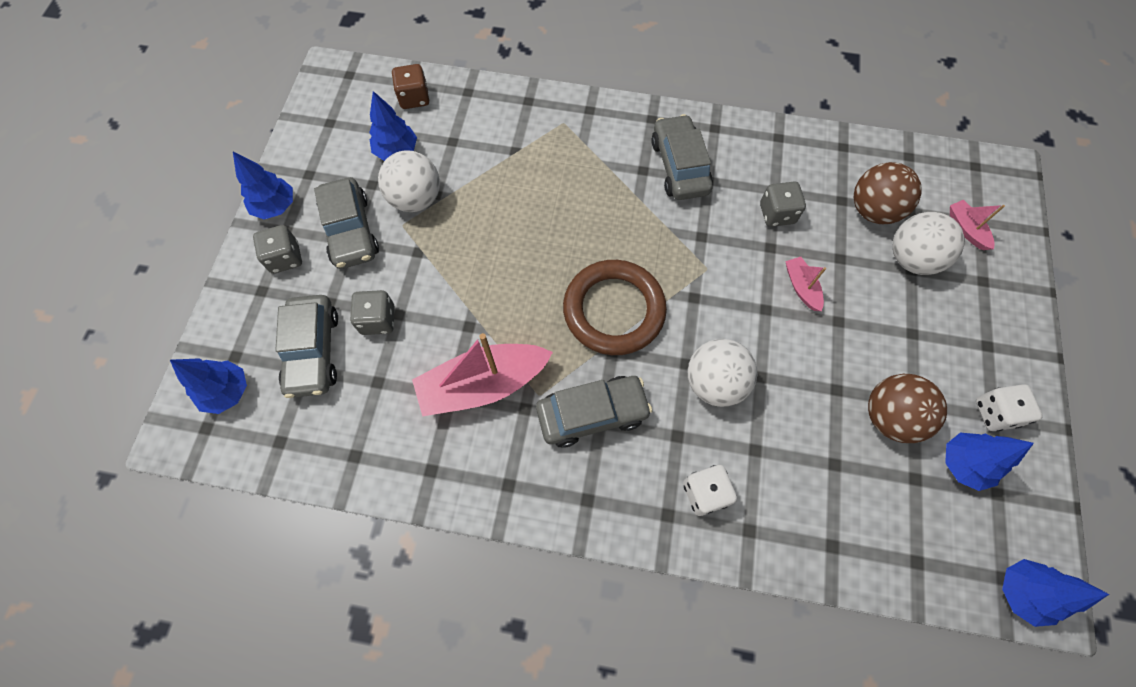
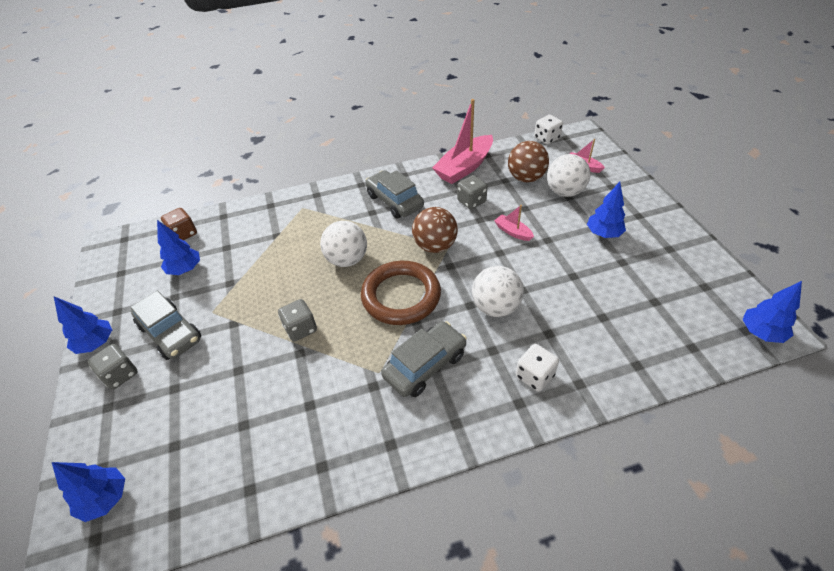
camera: 25 degrees left, 20 degrees down
grey car [275,295,338,398] -> none
grey dice [350,290,395,335] -> grey dice moved to [278,299,317,342]
white ball [378,150,440,212] -> white ball moved to [320,221,367,267]
pink boat [412,333,553,417] -> pink boat moved to [432,99,493,184]
brown ball [868,374,947,443] -> brown ball moved to [412,207,458,253]
blue tree [945,433,1034,491] -> blue tree moved to [587,182,626,238]
white dice [976,384,1043,431] -> white dice moved to [534,115,563,145]

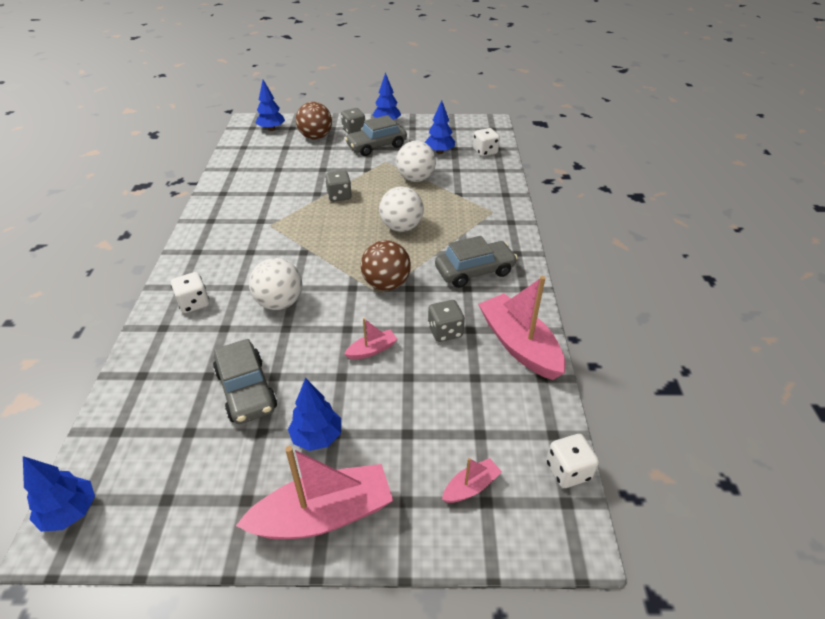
camera: 105 degrees right, 5 degrees down
brown dice [161,208,197,240] -> white dice [473,128,500,157]
brown ring [361,261,441,325] -> none
grey car [381,321,467,397] -> grey car moved to [213,339,277,424]
brown ball [508,141,549,182] -> brown ball moved to [296,102,332,140]
white ball [547,154,590,197] -> white ball moved to [396,141,436,182]
none -> pink boat [236,446,393,539]

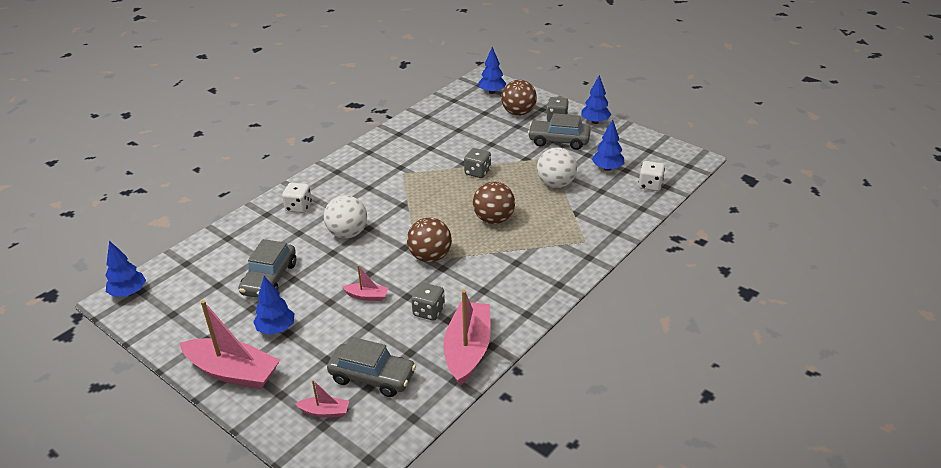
camera: 40 degrees right, 5 degrees down
white ball [379,186,424,232] -> brown ball [473,182,515,224]
grey car [435,236,518,288] -> grey car moved to [327,337,416,397]
white dice [546,434,599,488] -> none

